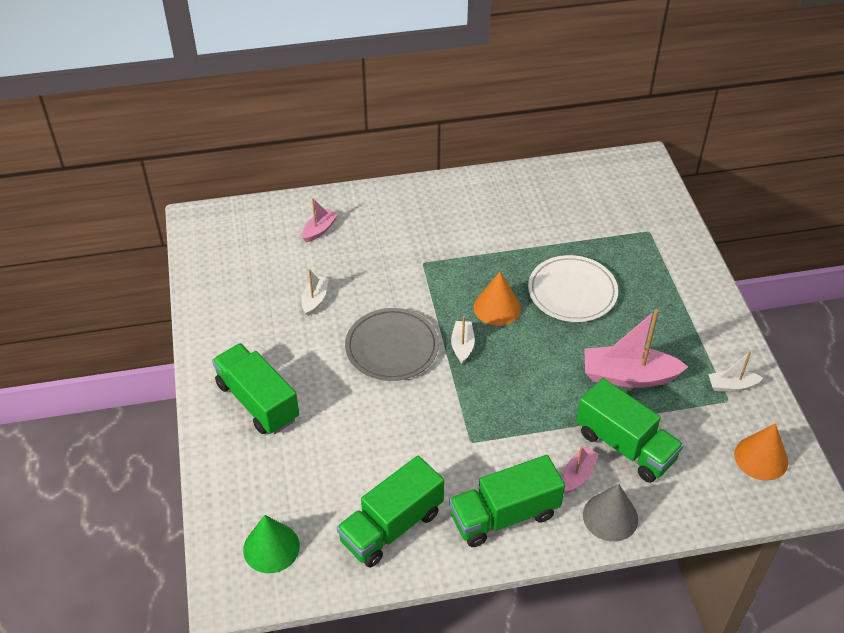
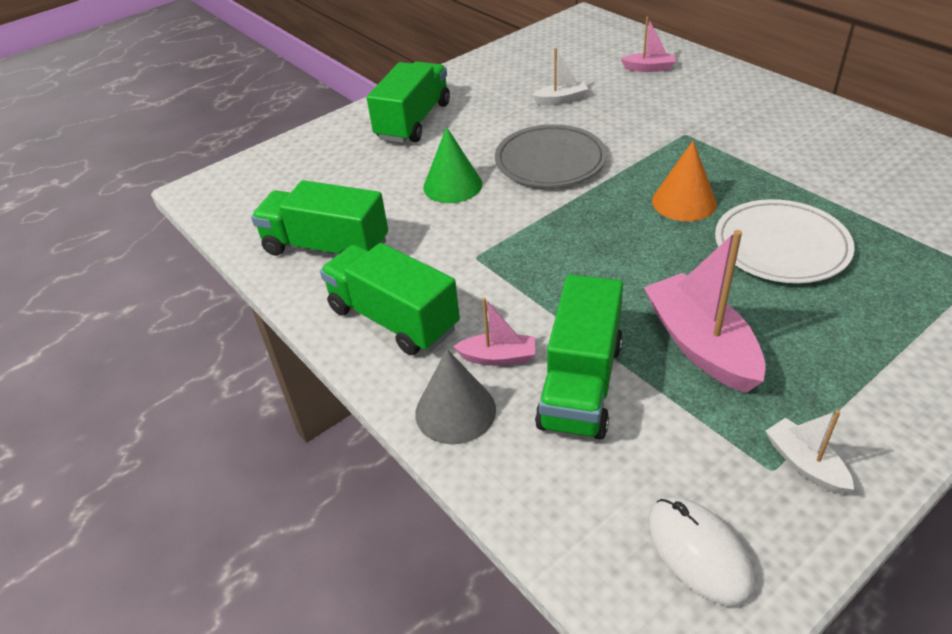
camera: 65 degrees right, 5 degrees down
green cone [243,515,300,573] -> green cone moved to [423,127,482,203]
white boat [451,316,475,364] -> none
orange cone [734,423,788,481] -> white mouse [648,498,755,606]

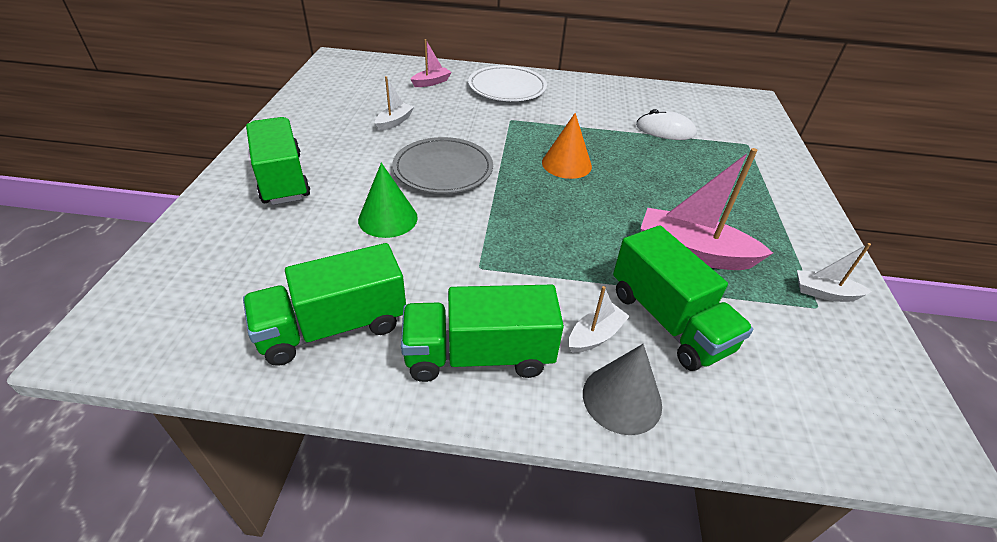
camera: 50 degrees left, 0 degrees up
pink boat [453,298,535,366] -> white boat [569,286,630,353]
white mouse [648,498,755,606] -> white mouse moved to [636,109,697,140]
white plate [715,199,855,283] -> white plate moved to [468,65,547,101]

